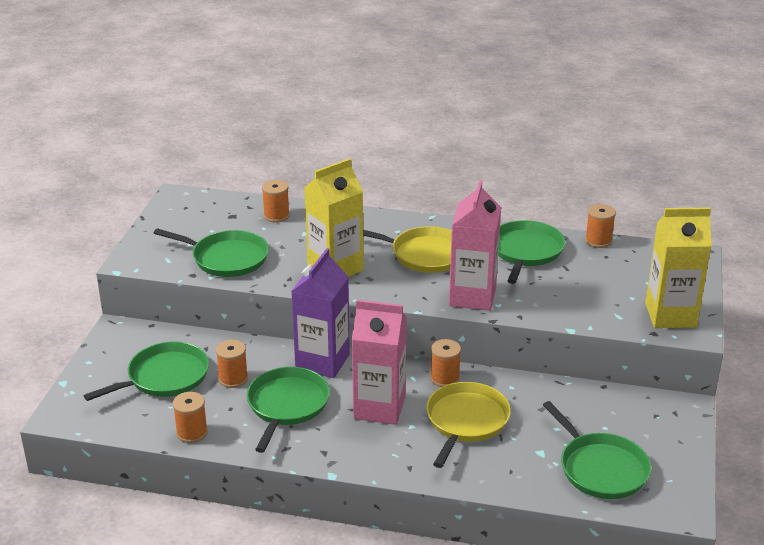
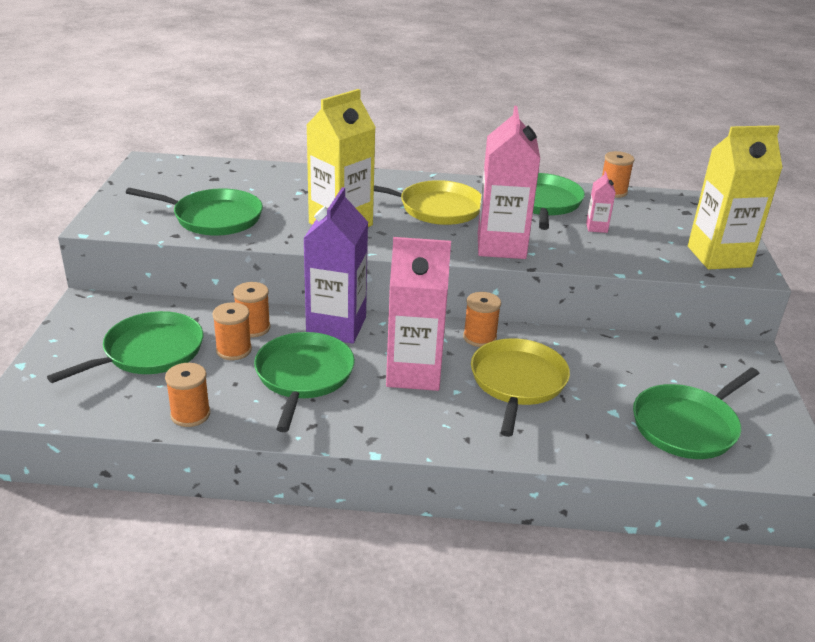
camera: 10 degrees left, 0 degrees up
orange spool [262,180,290,223] -> orange spool moved to [233,282,271,337]
green pan [543,401,651,499] -> green pan turned 90 degrees clockwise [633,367,760,459]
none -> pink carton [586,171,616,233]

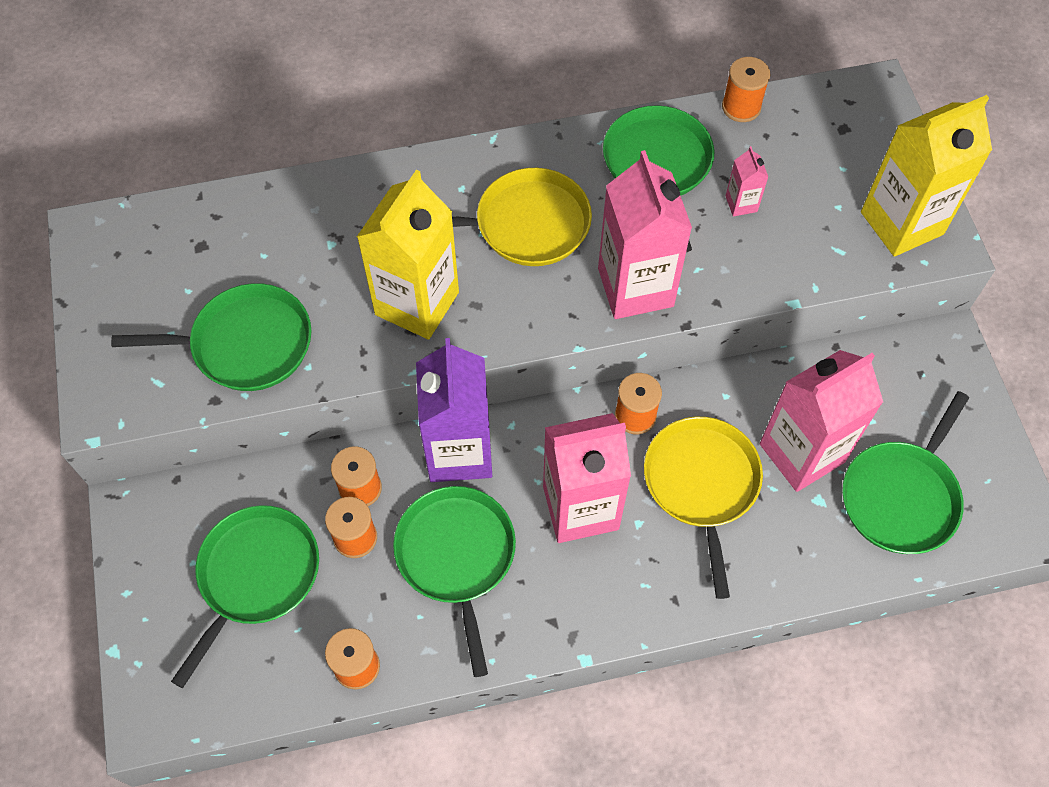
camera: 15 degrees left, 30 degrees up
none -> pink carton [760,350,883,492]

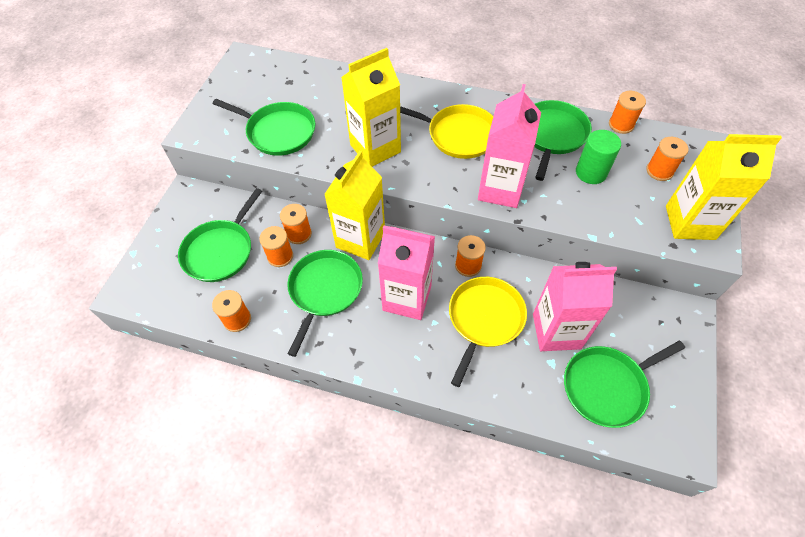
camera: 30 degrees right, 5 degrees down
green pan [171,505,319,688] -> green pan turned 150 degrees clockwise [178,188,262,282]
purple carton [416,338,492,482] -> yellow carton [324,151,385,260]
pink carton [726,146,768,217] -> green cylinder [576,130,621,184]
none -> orange spool [646,137,689,181]

